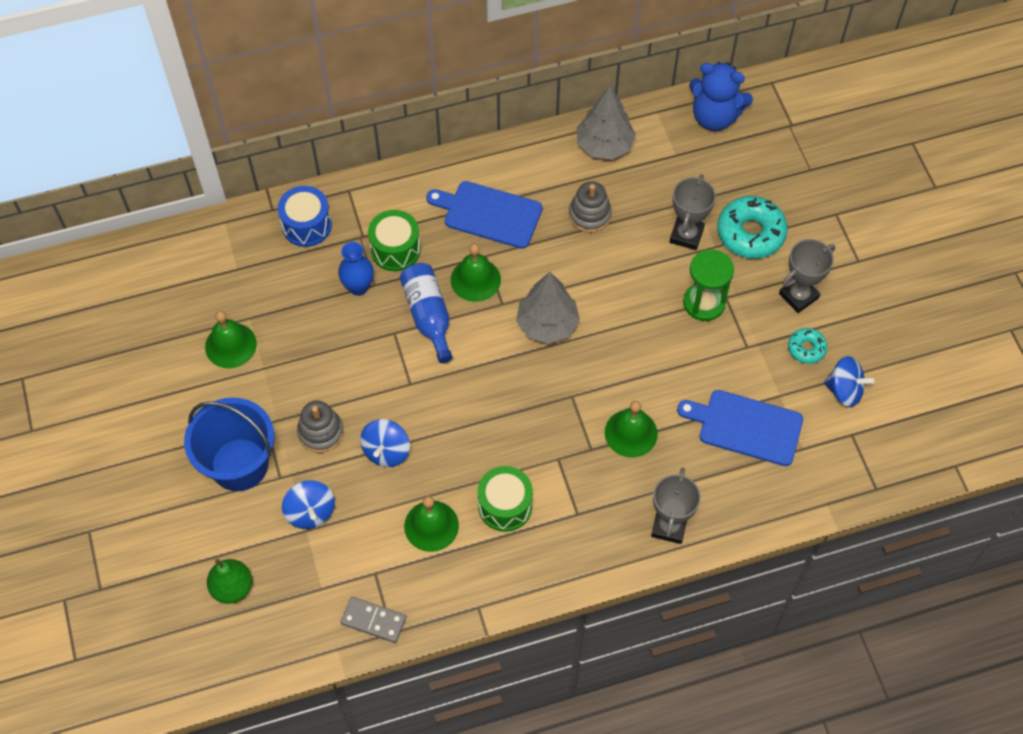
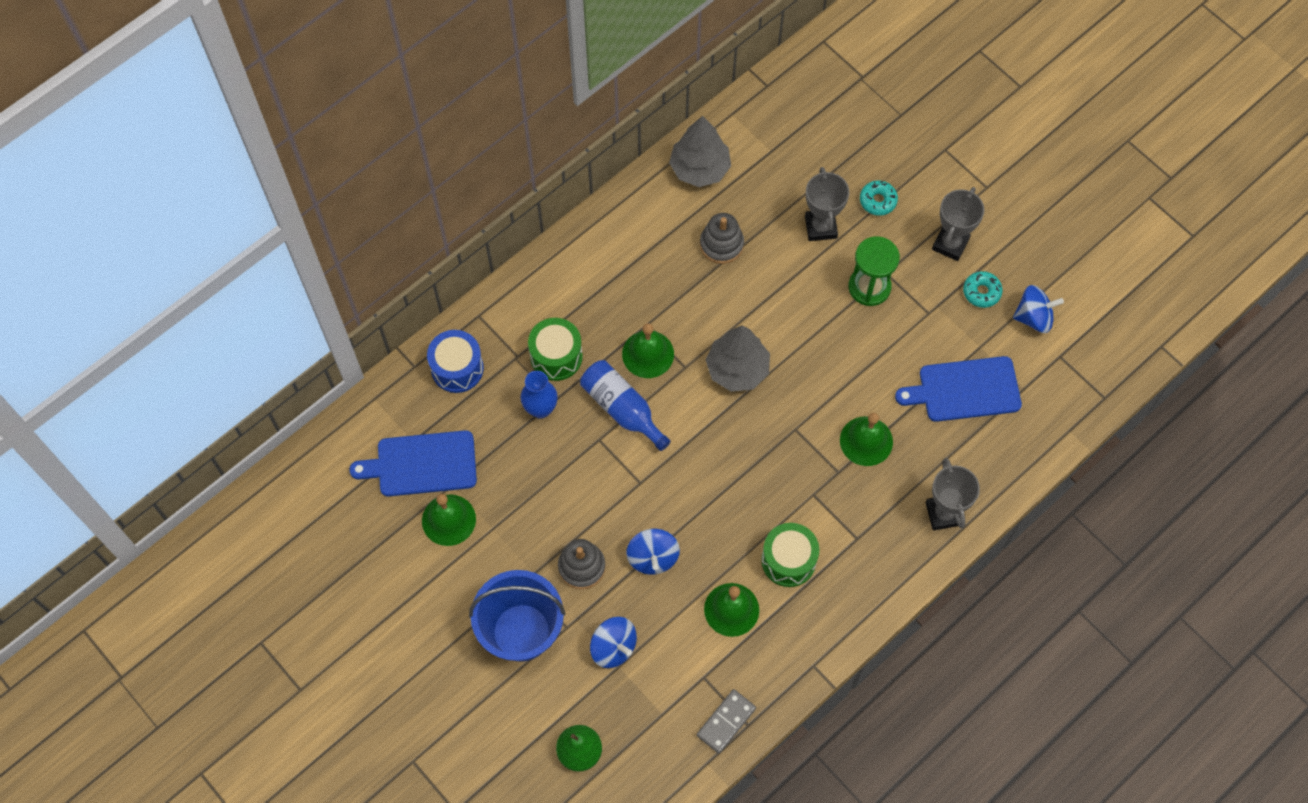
camera: 25 degrees left, 5 degrees up
grey domino [341,596,406,643] -> grey domino turned 45 degrees counterclockwise [697,689,756,754]
blue cutting board [426,181,543,249] -> blue cutting board moved to [349,430,477,497]
blue teddy bear [689,62,753,131] -> none
turquoise donut [717,196,788,259] -> turquoise donut [860,180,898,216], size x0.54

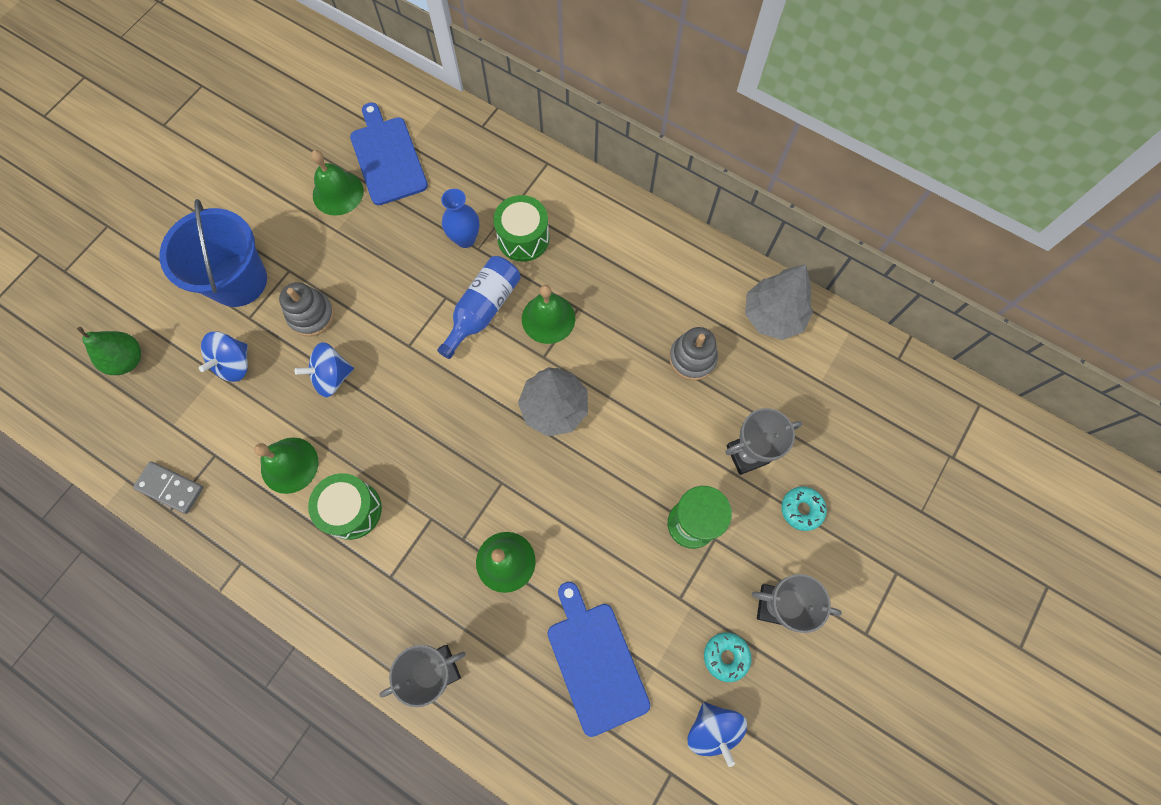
camera: 75 degrees right, 5 degrees up
blue drum [427,330,484,393] -> none

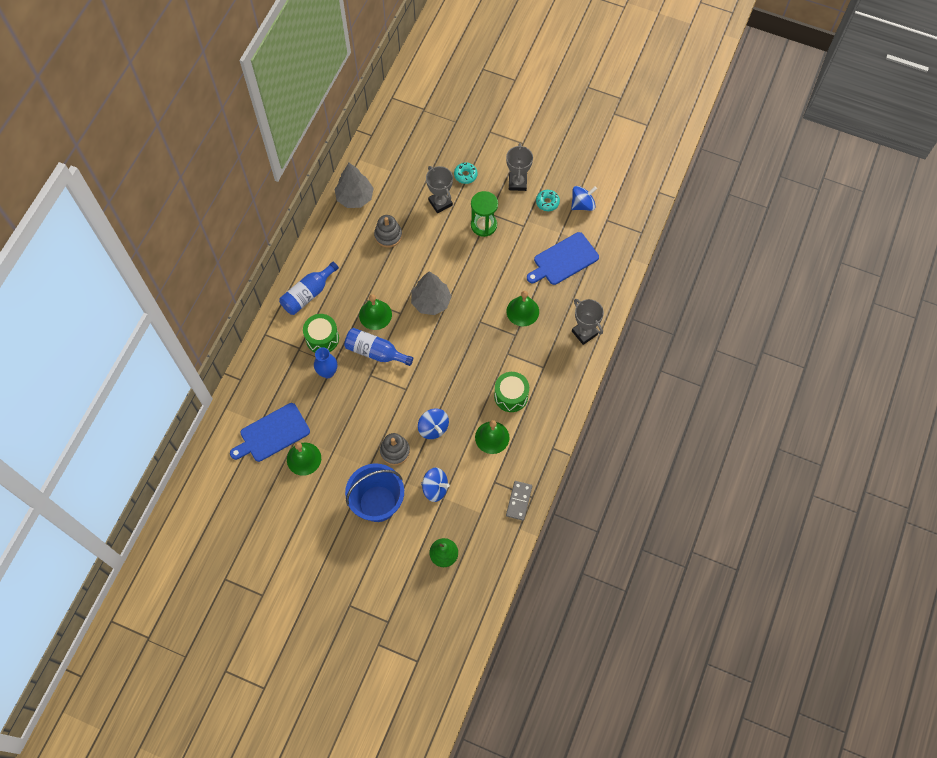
camera: 100 degrees left, 5 degrees down
none -> blue bottle [279,262,339,315]

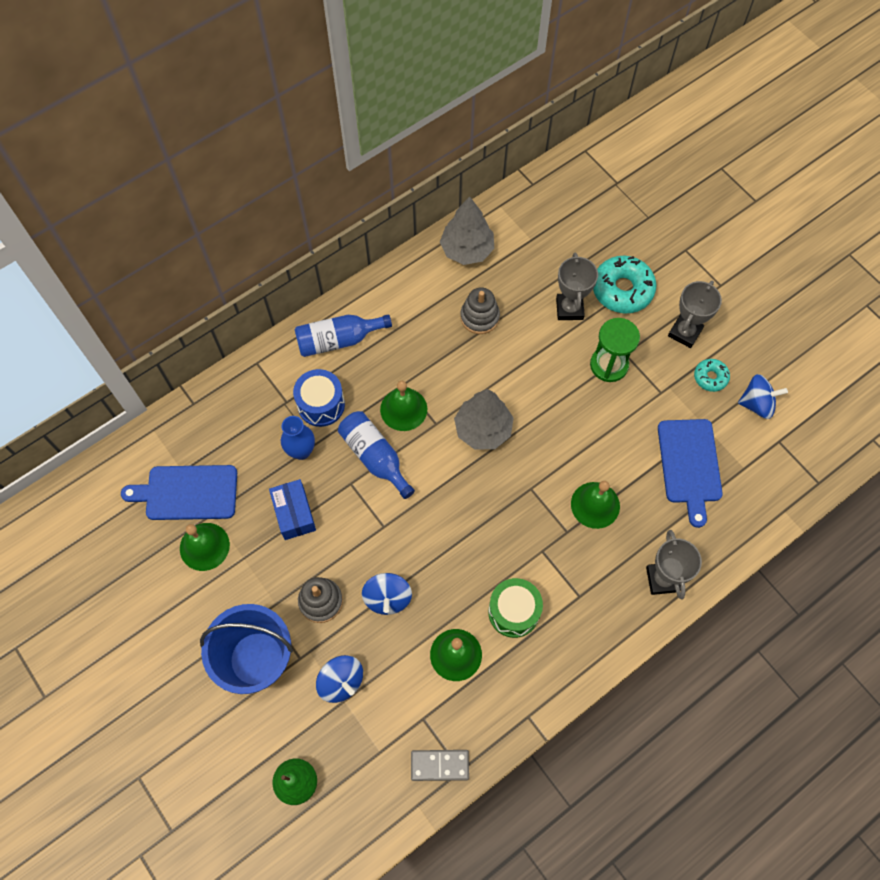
camera: 30 degrees right, 0 degrees up
green drum [303,314,339,352] -> blue drum [293,369,345,427]
turquoise donut [454,162,478,184] -> turquoise donut [593,256,657,313], size x1.86
grey domino [506,481,532,521] -> grey domino turned 45 degrees clockwise [411,750,469,781]
blue cutting board [527,232,599,285] -> blue cutting board turned 90 degrees counterclockwise [658,419,723,528]
none -> blue box [269,479,316,540]

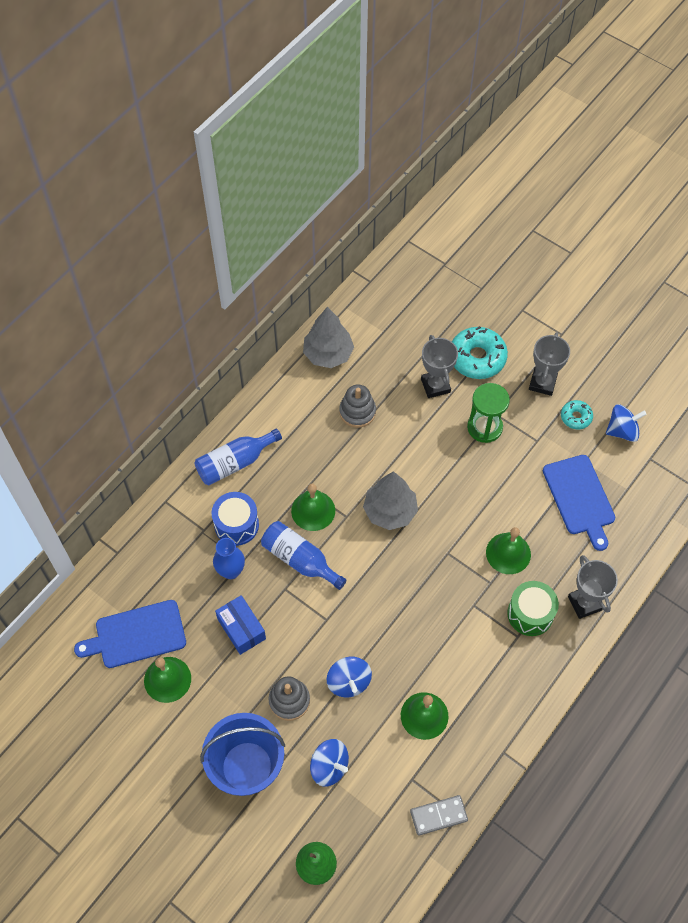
camera: 15 degrees left, 5 degrees down
green drum [488,578,543,638] -> green drum moved to [507,581,559,636]

